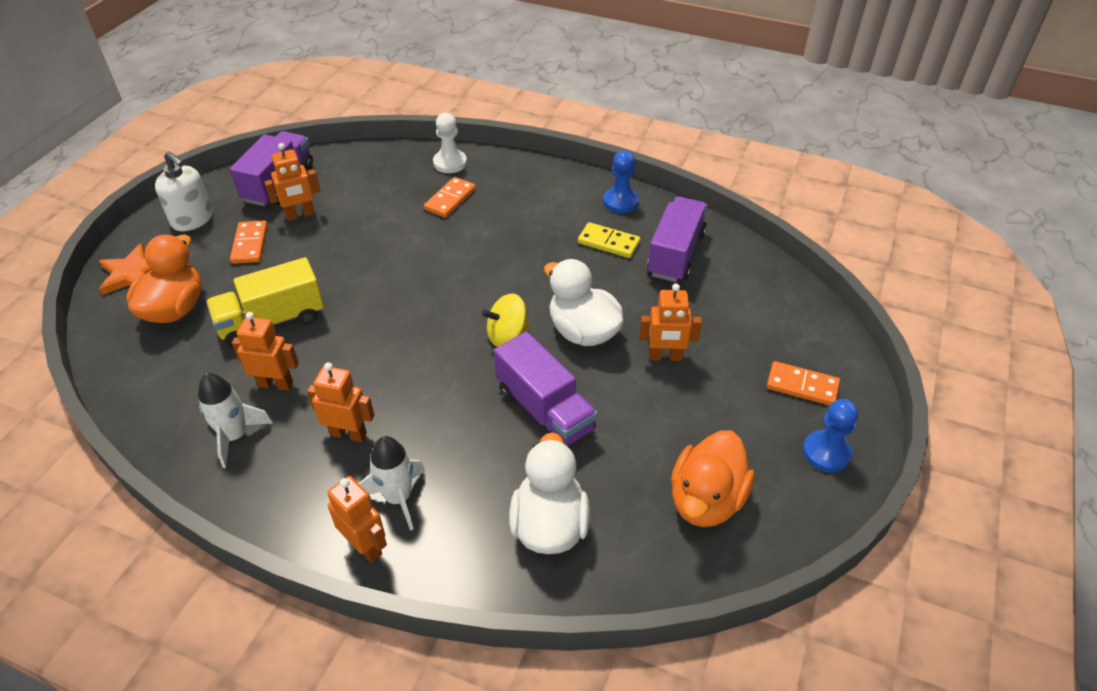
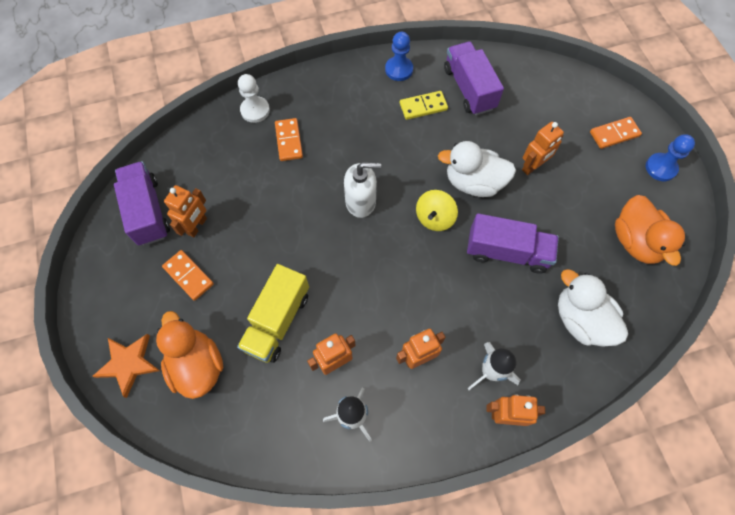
camera: 40 degrees left, 20 degrees up
white soap dispenser [155,151,213,231] -> white soap dispenser moved to [344,162,381,218]

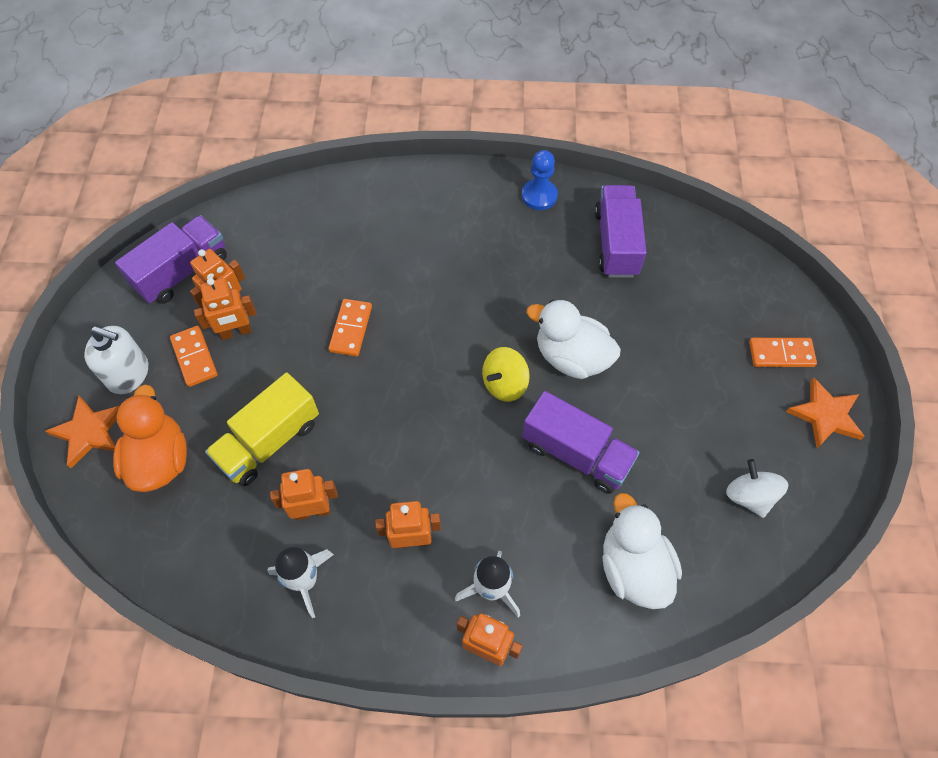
camera: 20 degrees right, 5 degrees down
purple truck [114,161,170,246] -> purple truck turned 45 degrees clockwise [115,215,227,304]
white pawn [238,74,270,123] -> none
orange domino [275,118,303,161] -> orange domino moved to [328,299,372,356]
white soap dispenser [344,162,381,218] -> white soap dispenser moved to [84,326,148,394]
yellow domino [400,91,448,120] -> none
orange robot [522,122,564,175] -> orange robot moved to [194,278,257,340]
orange duck [615,195,685,266] -> white spinning top [726,459,788,518]
blue pawn [646,134,695,181] -> orange star [786,377,865,448]

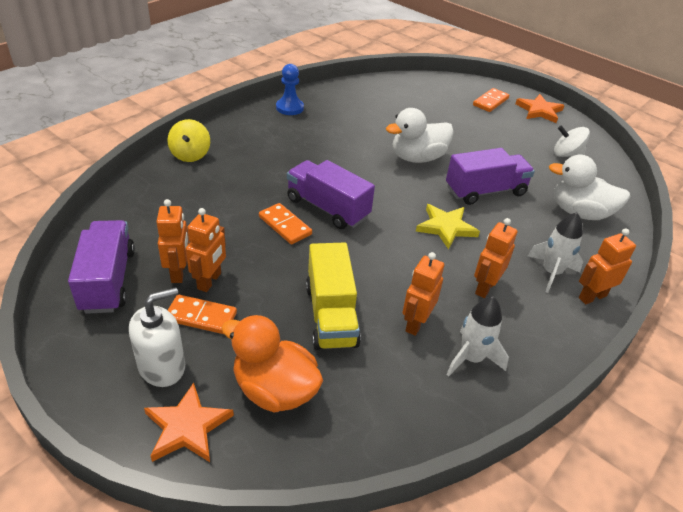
camera: 55 degrees left, 20 degrees down
yellow spinning top [482,347,530,402] -> yellow spinning top moved to [167,119,210,162]
purple truck [595,185,647,278] -> purple truck moved to [287,160,375,229]
none -> yellow star [416,204,480,250]

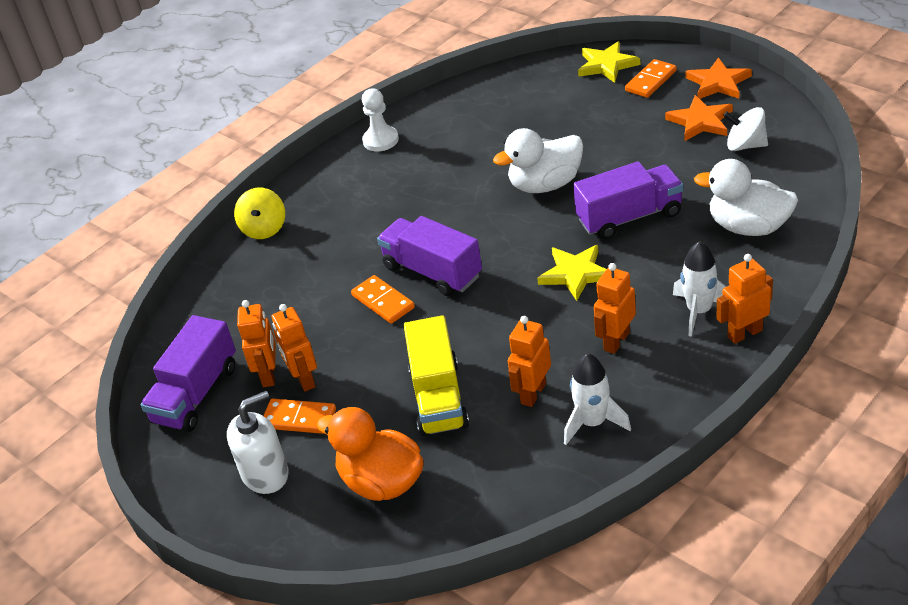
camera: 10 degrees right, 0 degrees up
purple truck [68,220,135,314] -> purple truck turned 150 degrees counterclockwise [141,315,236,432]
orange star [144,383,234,462] -> orange star moved to [665,95,733,141]
orange robot [186,208,226,292] -> orange robot turned 135 degrees clockwise [272,304,317,392]
blue pawn [276,64,304,115] -> white pawn [362,88,399,152]
none -> yellow star [578,41,640,83]

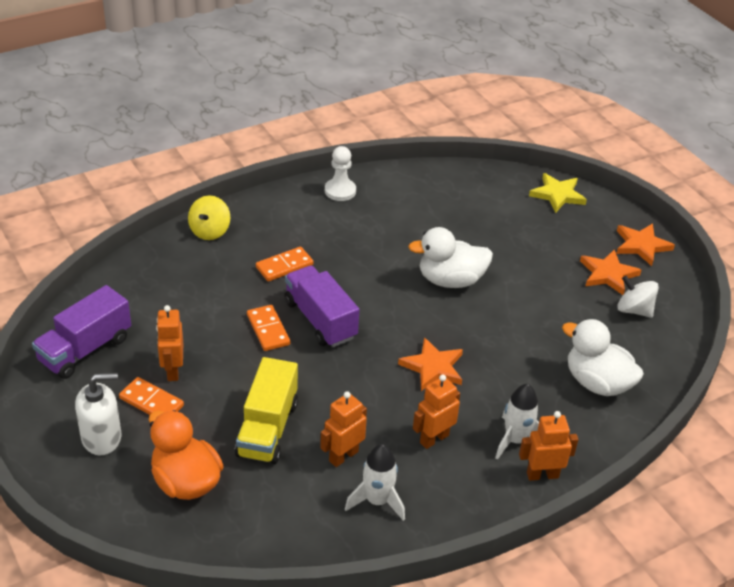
camera: 10 degrees right, 0 degrees up
orange robot [237,300,276,387] -> none
yellow star [537,245,607,301] -> orange star [398,337,463,391]
purple truck [573,161,683,239] -> none
orange domino [625,59,677,98] -> orange domino moved to [256,247,314,282]

